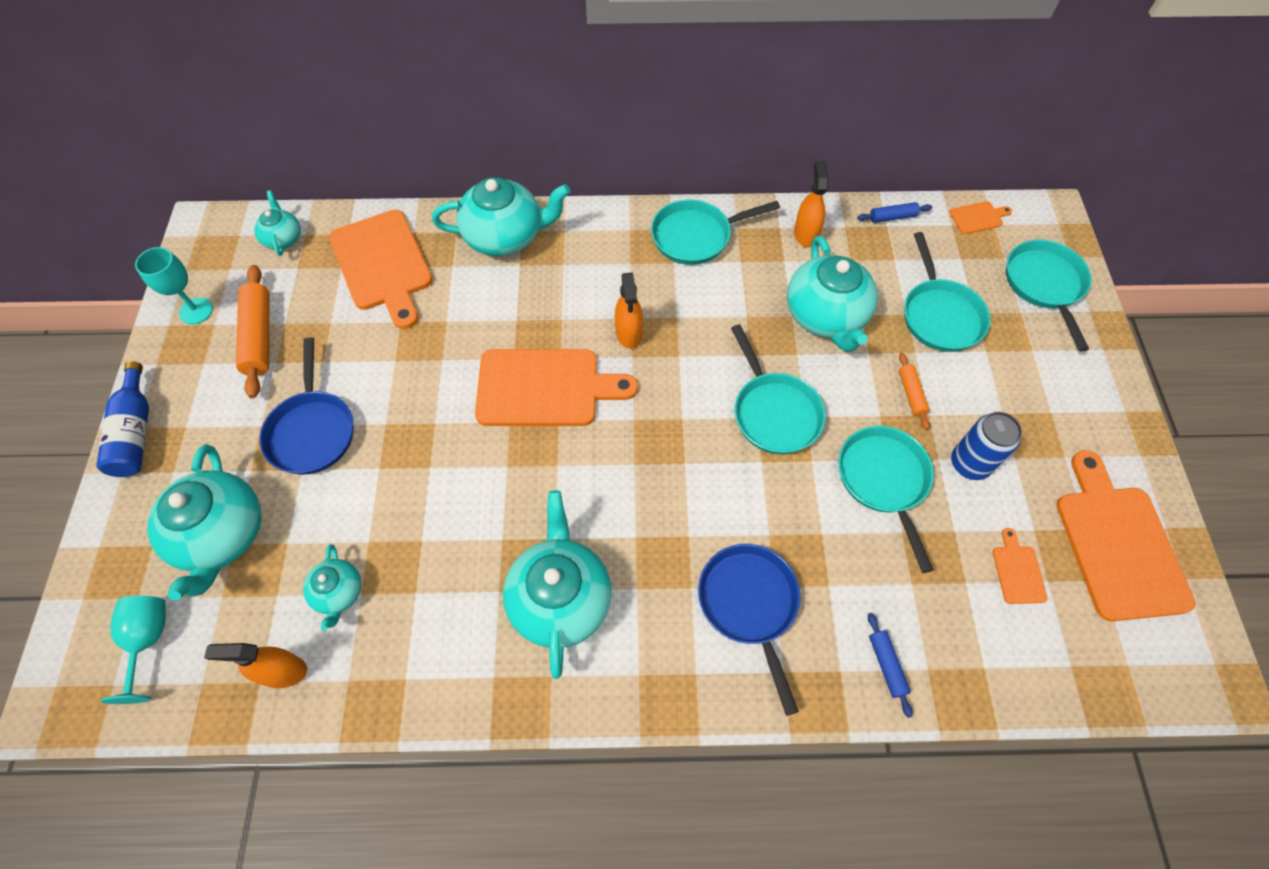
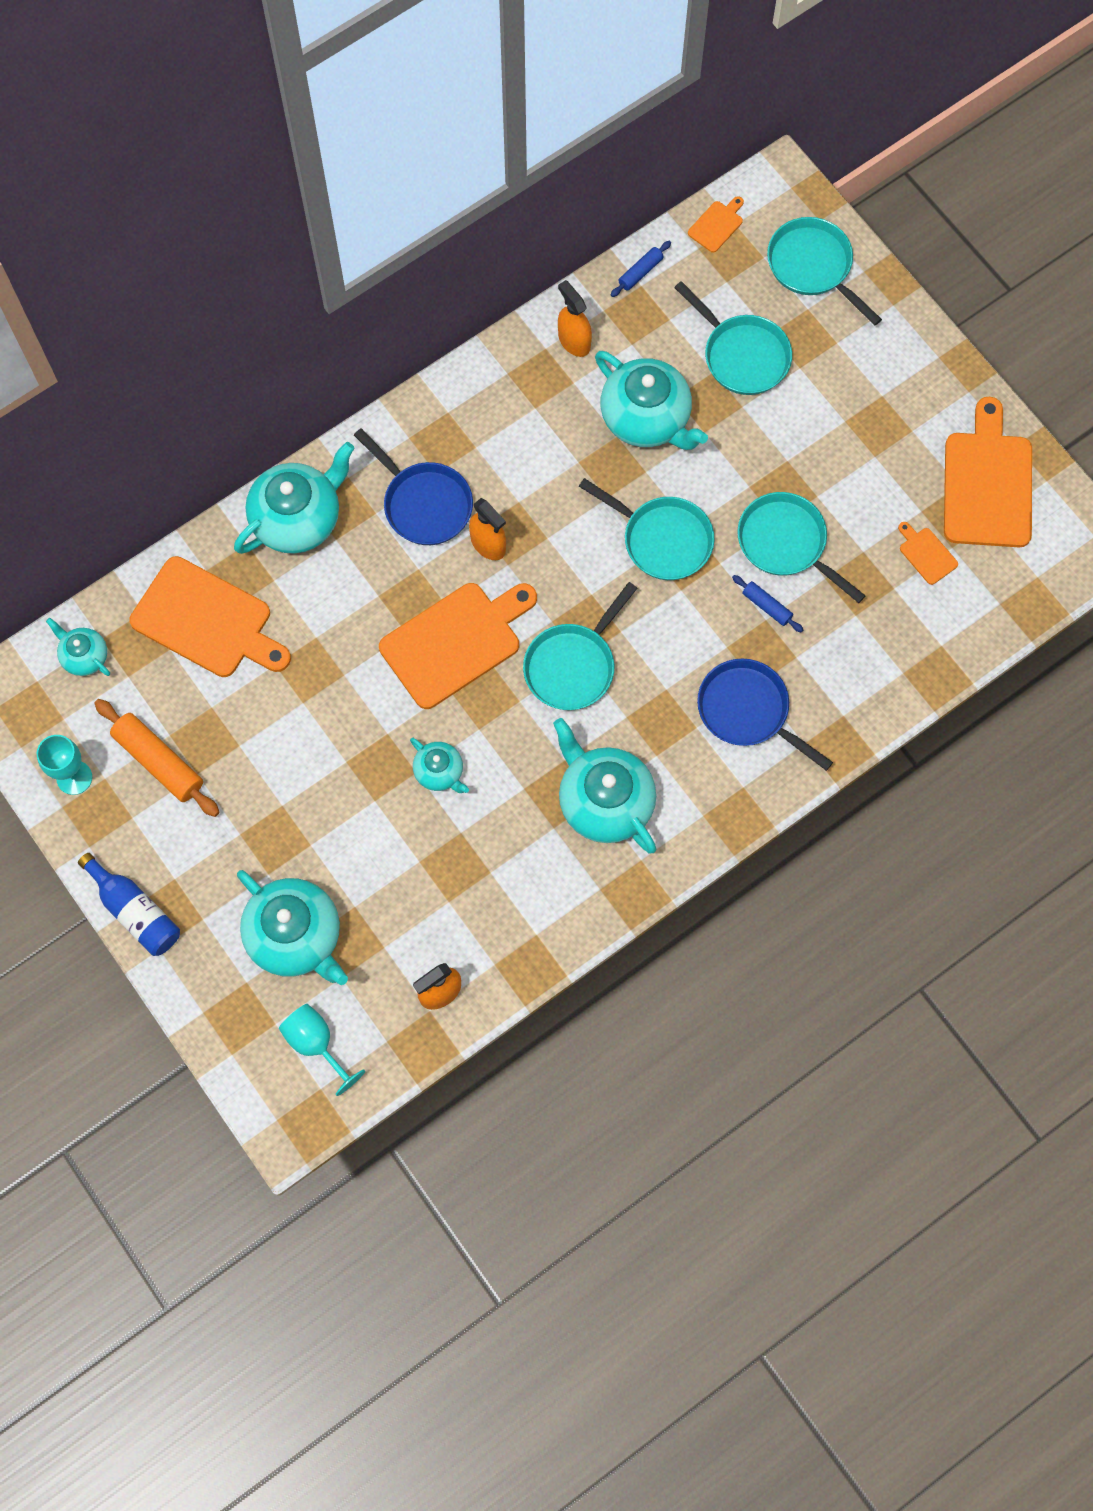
camera: 35 degrees left, 10 degrees up
blue pan [259,337,353,475] -> blue pan moved to [354,428,473,545]
turquoise teapot [303,544,361,631] -> turquoise teapot moved to [410,738,469,793]
turquoise pan [651,199,780,265] -> turquoise pan moved to [523,582,637,710]
blue rolling pin [868,613,913,718] -> blue rolling pin moved to [732,575,803,633]
orange rolling pin [899,353,930,430] -> none
blue can [951,412,1022,480] -> none
orange cutting board [1056,450,1195,621] -> orange cutting board turned 45 degrees clockwise [944,397,1032,547]

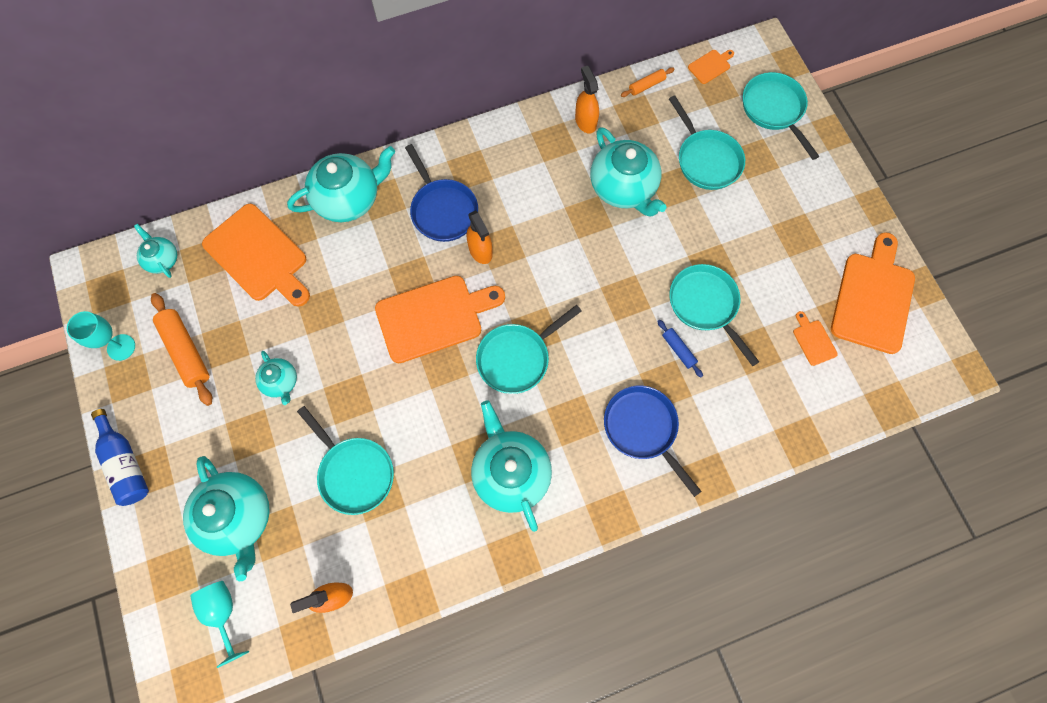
camera: 15 degrees right, 0 degrees up
turquoise teapot [410,738,469,793] -> turquoise teapot moved to [255,351,297,405]
turquoise pan [579,478,715,580] -> turquoise pan moved to [297,406,394,515]
blue rolling pin [611,241,671,297] -> orange rolling pin [621,67,675,97]

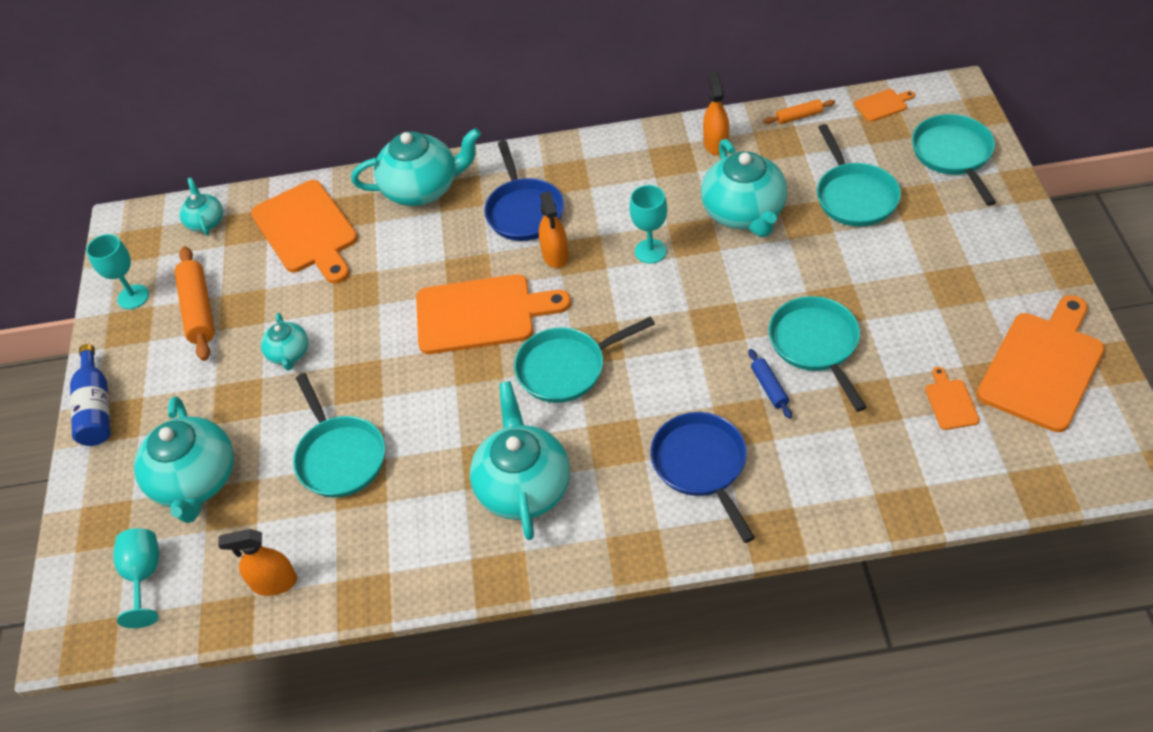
camera: 20 degrees right, 20 degrees down
none -> turquoise goblet [629,185,667,264]

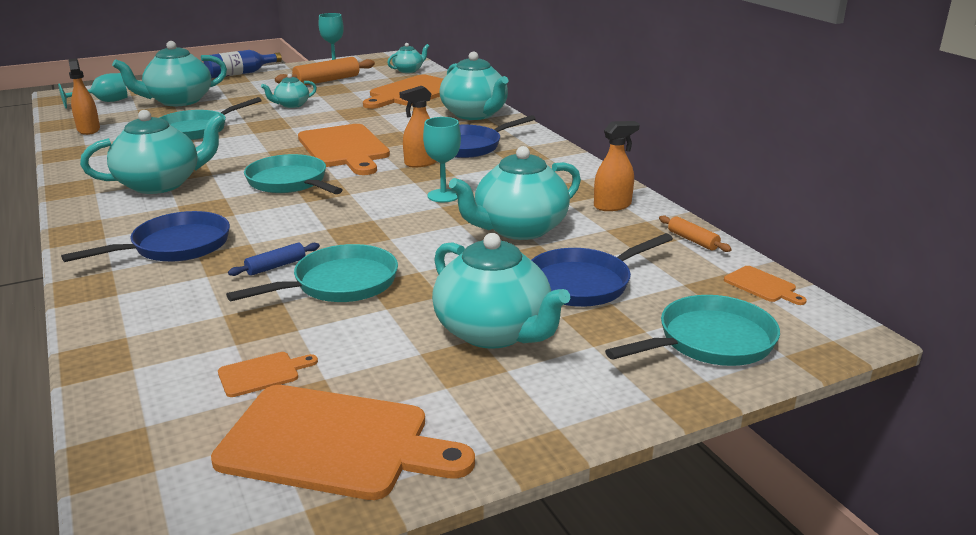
camera: 65 degrees right, 25 degrees down
turquoise pan [817,124,901,227] -> blue pan [532,233,673,307]
none -> turquoise teapot [432,233,570,349]

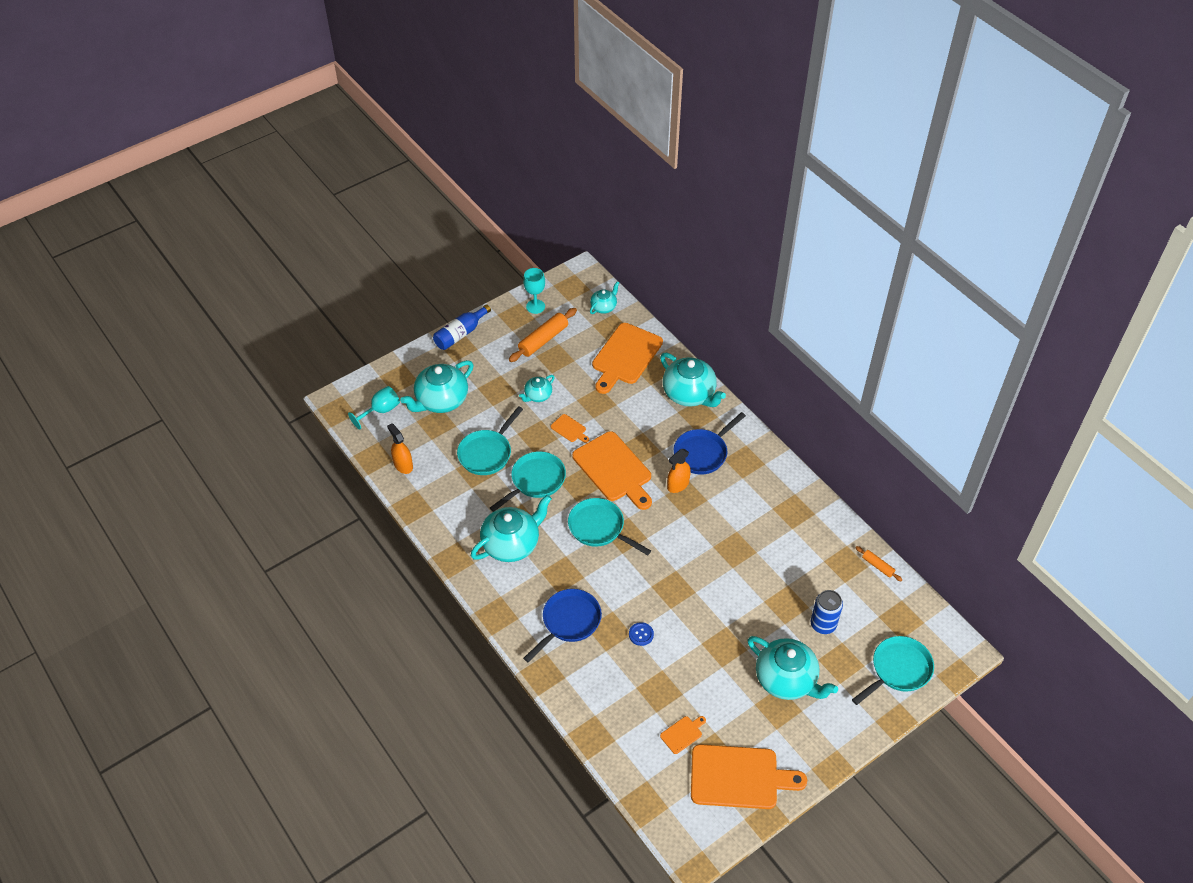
camera: 10 degrees left, 25 degrees up
turquoise pan [226,244,398,302] -> turquoise pan moved to [490,451,566,512]
blue rolling pin [228,243,320,276] -> blue button [629,622,654,646]
turquoise goblet [423,117,461,202] -> none
turquoise teapot [449,146,581,240] -> none
blue pan [532,233,673,307] -> blue can [811,590,843,634]
orange spray bottle [594,121,640,211] -> none
orange cutting board [724,266,807,305] -> orange cutting board moved to [551,414,589,443]

